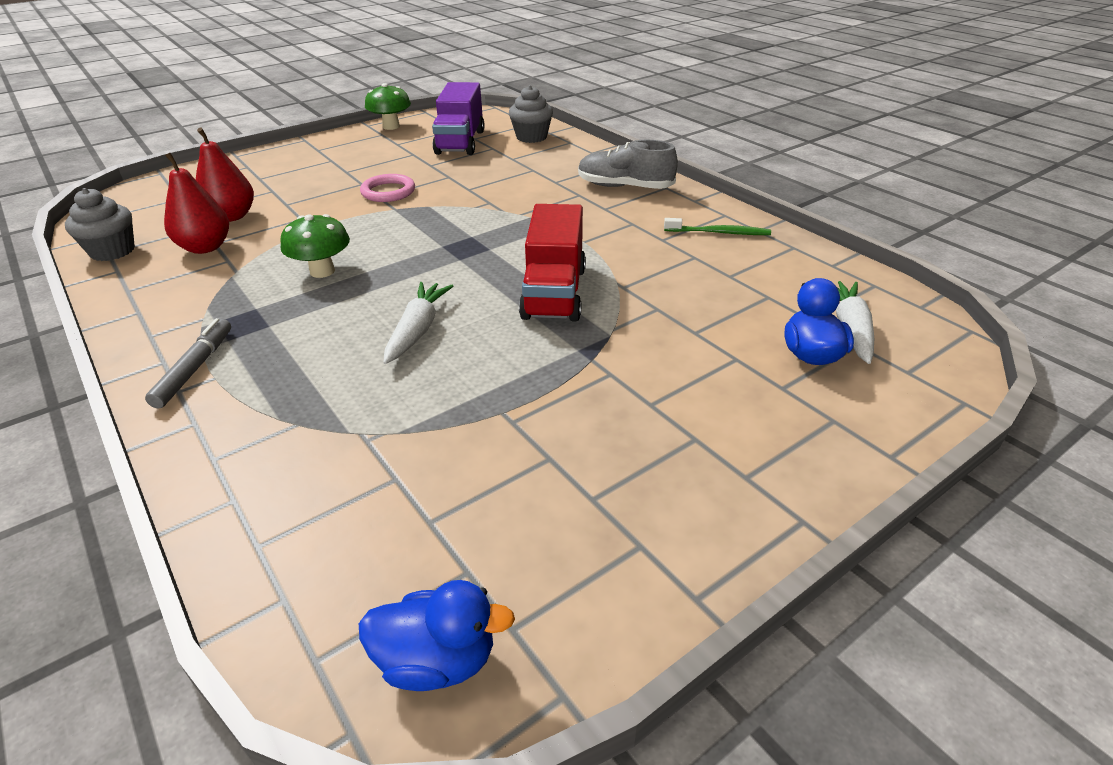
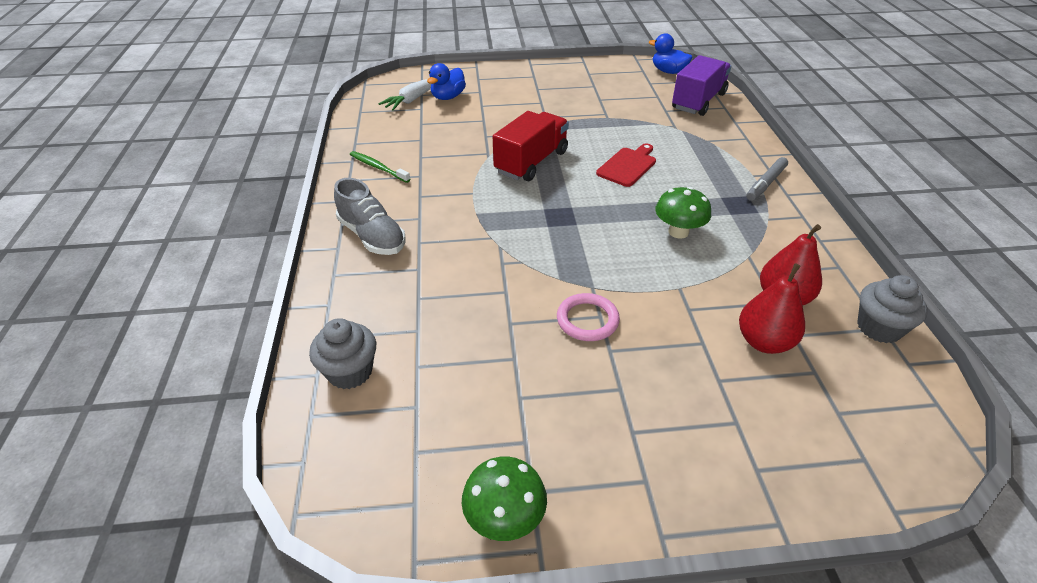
camera: 150 degrees left, 5 degrees up
white carrot [383,282,453,364] -> red cutting board [596,143,656,187]
purple truck [432,82,484,155] -> purple truck moved to [672,55,731,116]

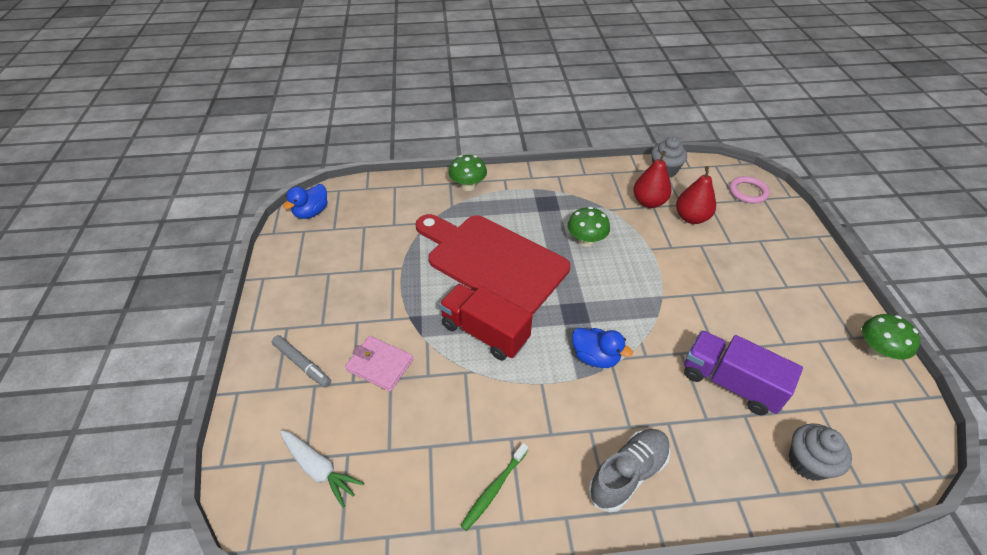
camera: 90 degrees left, 5 degrees up
blue duck [427,63,466,100] -> blue duck moved to [572,328,633,368]
pink ring [557,293,620,341] -> pink ring moved to [729,176,770,203]
red cutting board [596,143,656,187] -> red cutting board [415,214,570,315], size x2.32
purple truck [672,55,731,116] -> purple truck moved to [684,330,803,415]
grey marker [746,157,788,201] -> grey marker moved to [272,335,331,388]
none -> pink wallet [345,336,413,392]
none -> green mushroom [449,155,487,191]

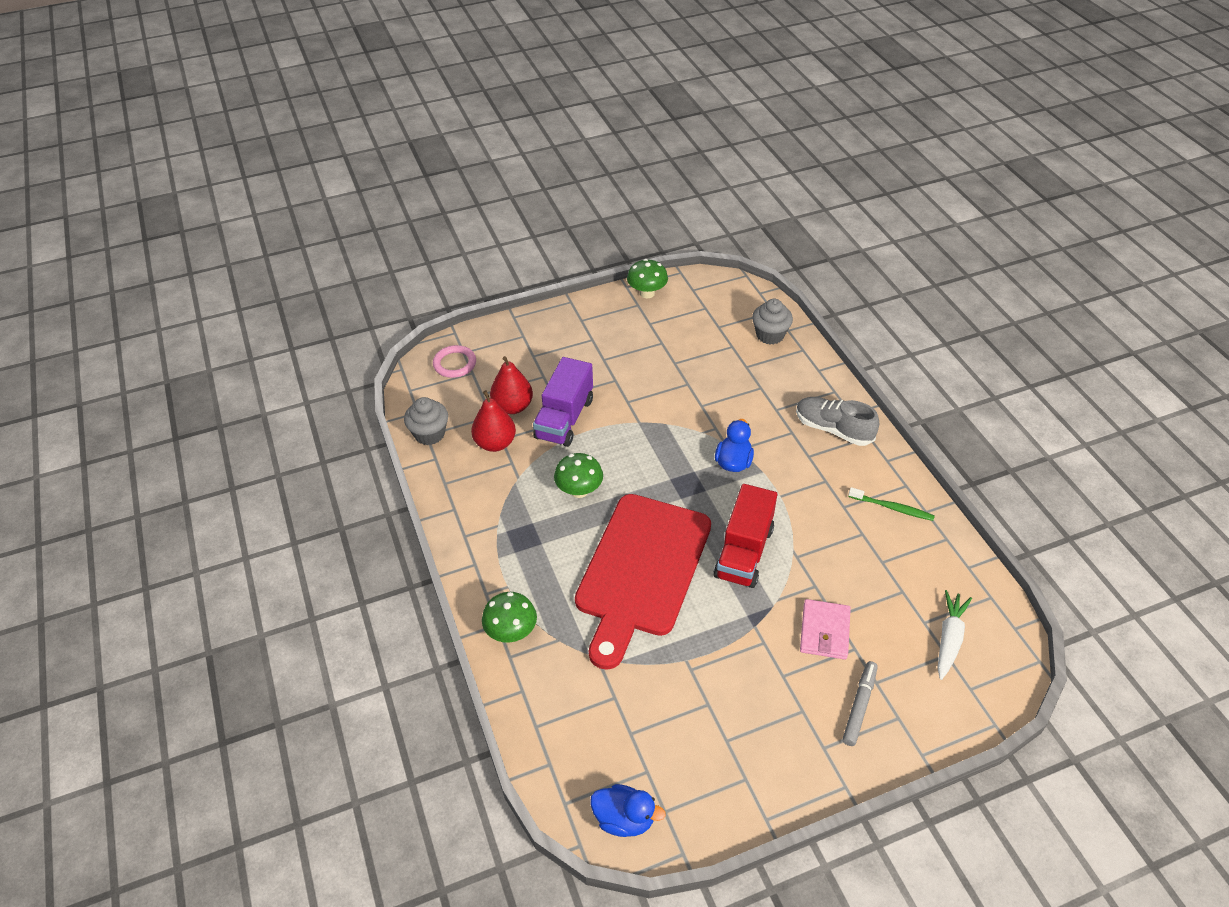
camera: 105 degrees left, 0 degrees up
purple truck [684,330,803,415] -> purple truck moved to [533,357,593,447]

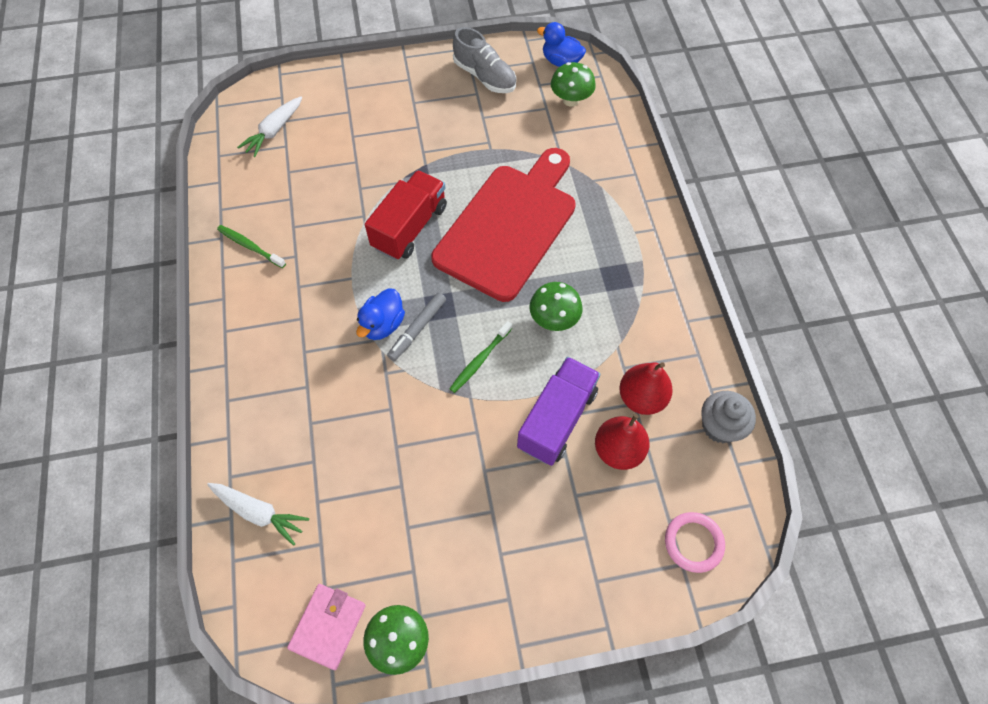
camera: 170 degrees left, 15 degrees up
green mushroom [482,592,537,643] -> green mushroom moved to [551,62,596,107]
grey cupcake [752,299,793,344] -> white carrot [207,483,309,546]
grey shoe [796,397,879,446] -> grey shoe moved to [453,27,516,93]
pink wallet [800,599,851,659] -> pink wallet moved to [287,584,366,670]
grey marker [842,661,878,746] -> grey marker moved to [387,292,446,361]
none -> green toothbrush [449,321,512,393]

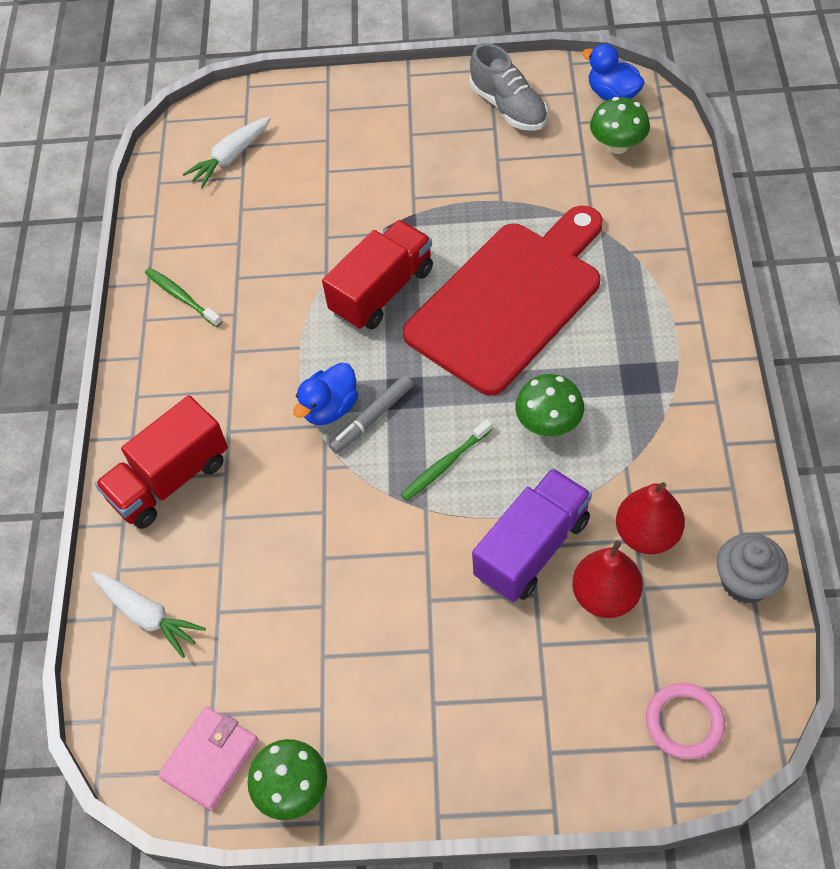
camera: 15 degrees right, 5 degrees down
none -> red truck [95,395,228,529]

